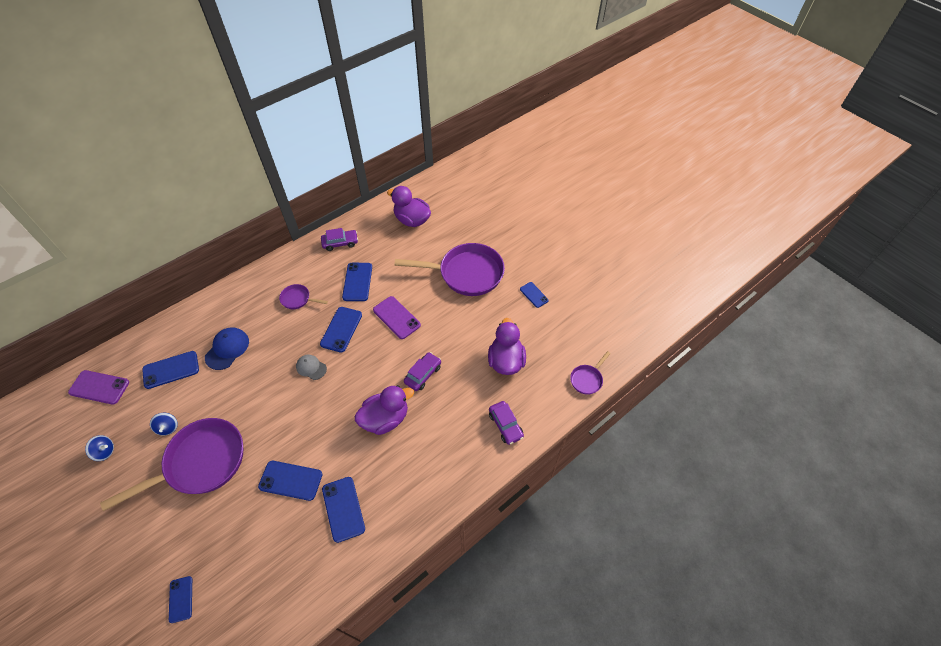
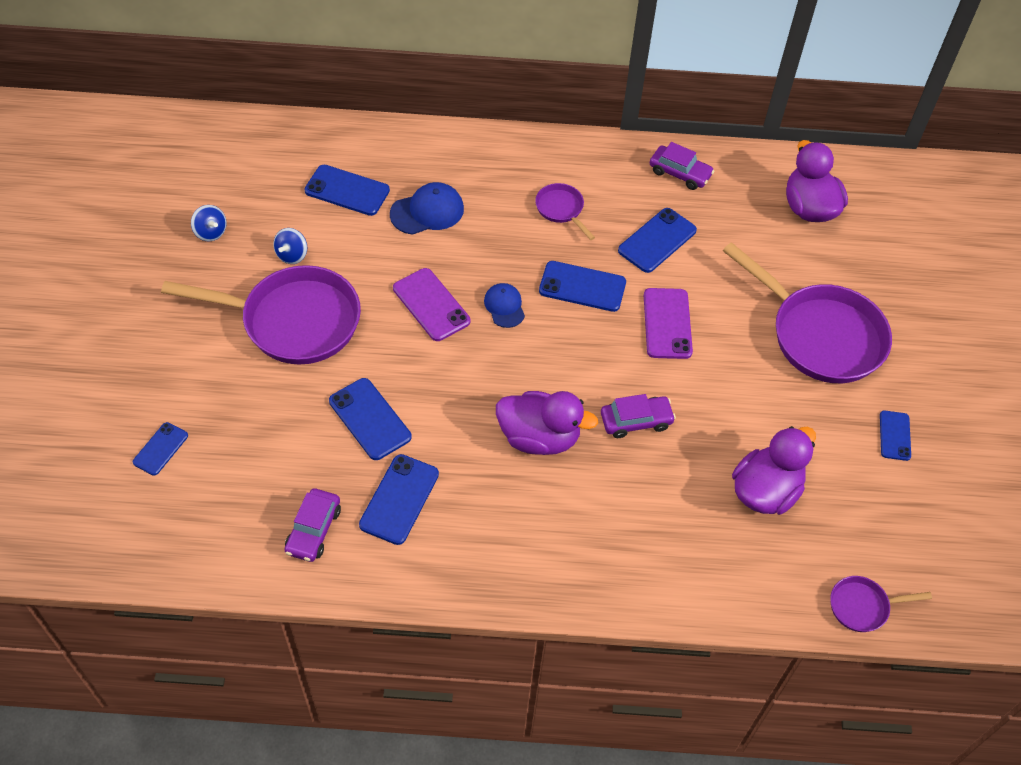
camera: 40 degrees right, 0 degrees up
purple phone [68,370,129,405] -> purple phone moved to [393,268,470,341]
grey cap [296,354,327,380] -> blue cap [484,283,525,328]
blue phone [320,307,362,353] -> blue phone turned 45 degrees clockwise [539,261,626,312]
purple car [489,401,524,445] -> purple car moved to [285,488,341,562]

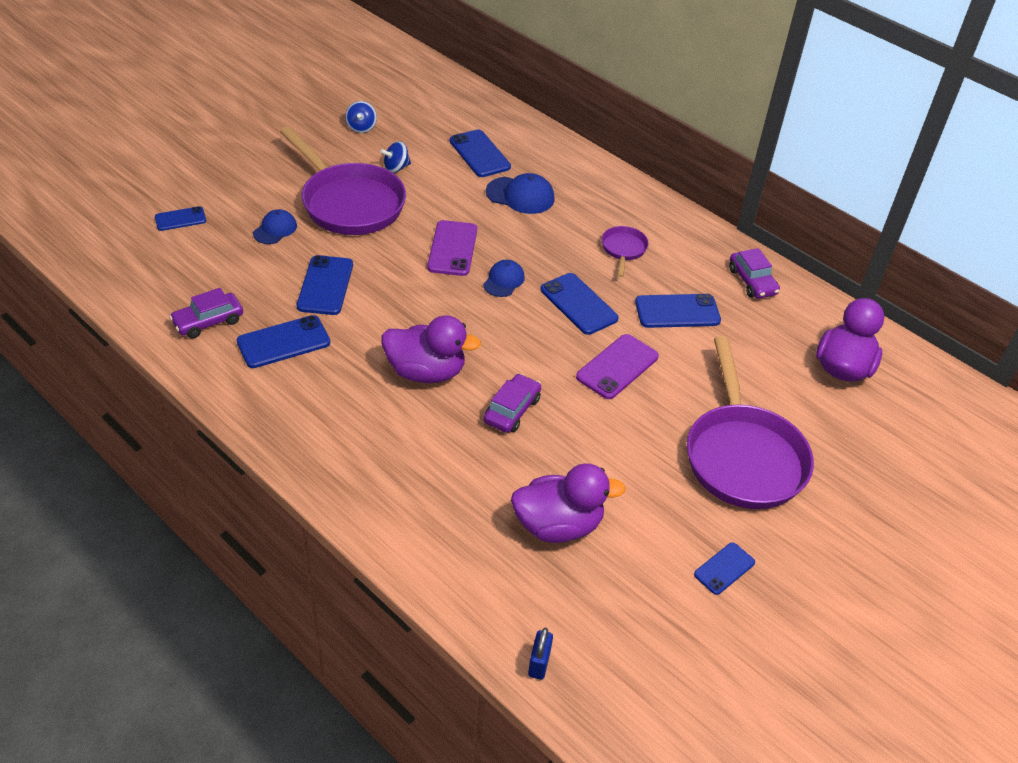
camera: 40 degrees right, 10 degrees down
purple duck [496,391,598,455] -> purple duck turned 45 degrees counterclockwise [382,315,481,383]
purple car [601,394,676,438] -> purple car turned 90 degrees counterclockwise [484,374,541,433]
purple pan [830,576,932,632] -> blue padlock [528,628,553,680]
none -> blue cap [253,209,297,244]

